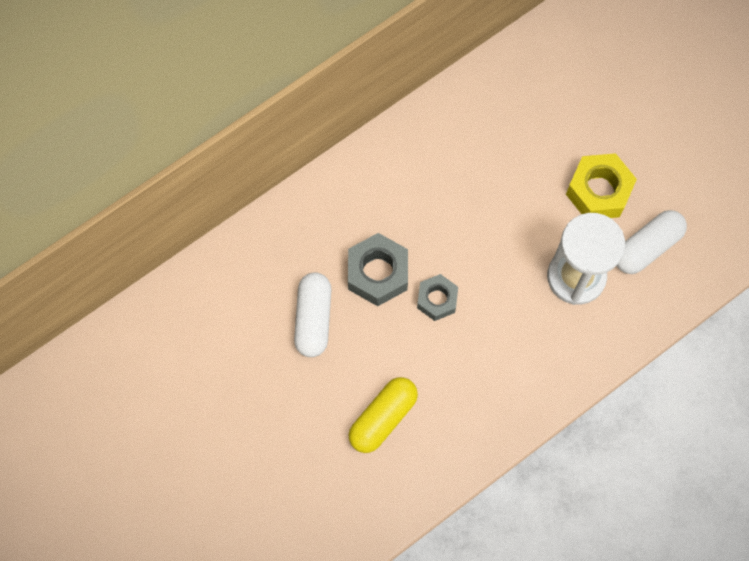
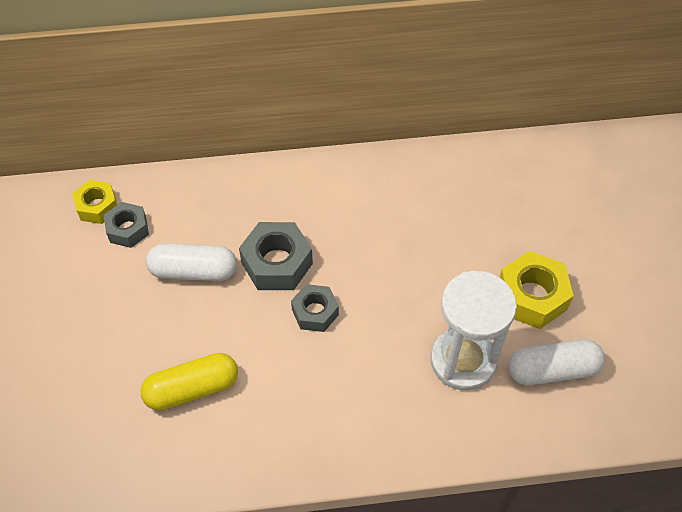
camera: 30 degrees right, 15 degrees down
white capsule [294,272,331,357] -> white capsule turned 60 degrees clockwise [146,243,237,281]
none -> yellow nut [72,180,117,224]
none -> grey nut [104,202,149,248]

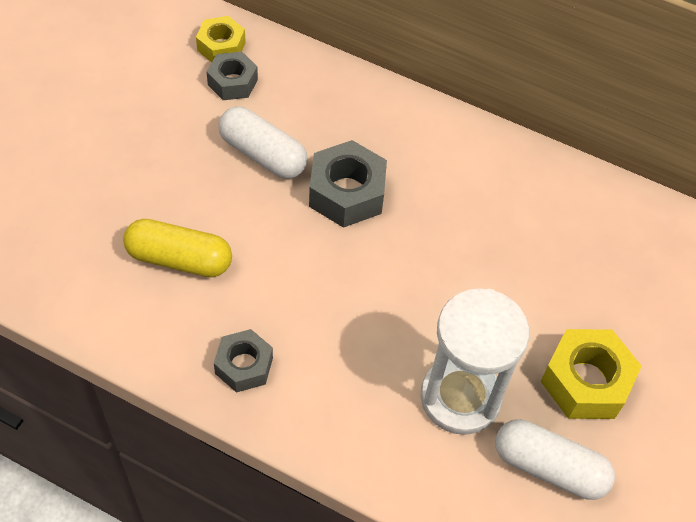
camera: 30 degrees right, 0 degrees up
grey nut [291,284,339,332] -> grey nut moved to [214,329,273,393]

